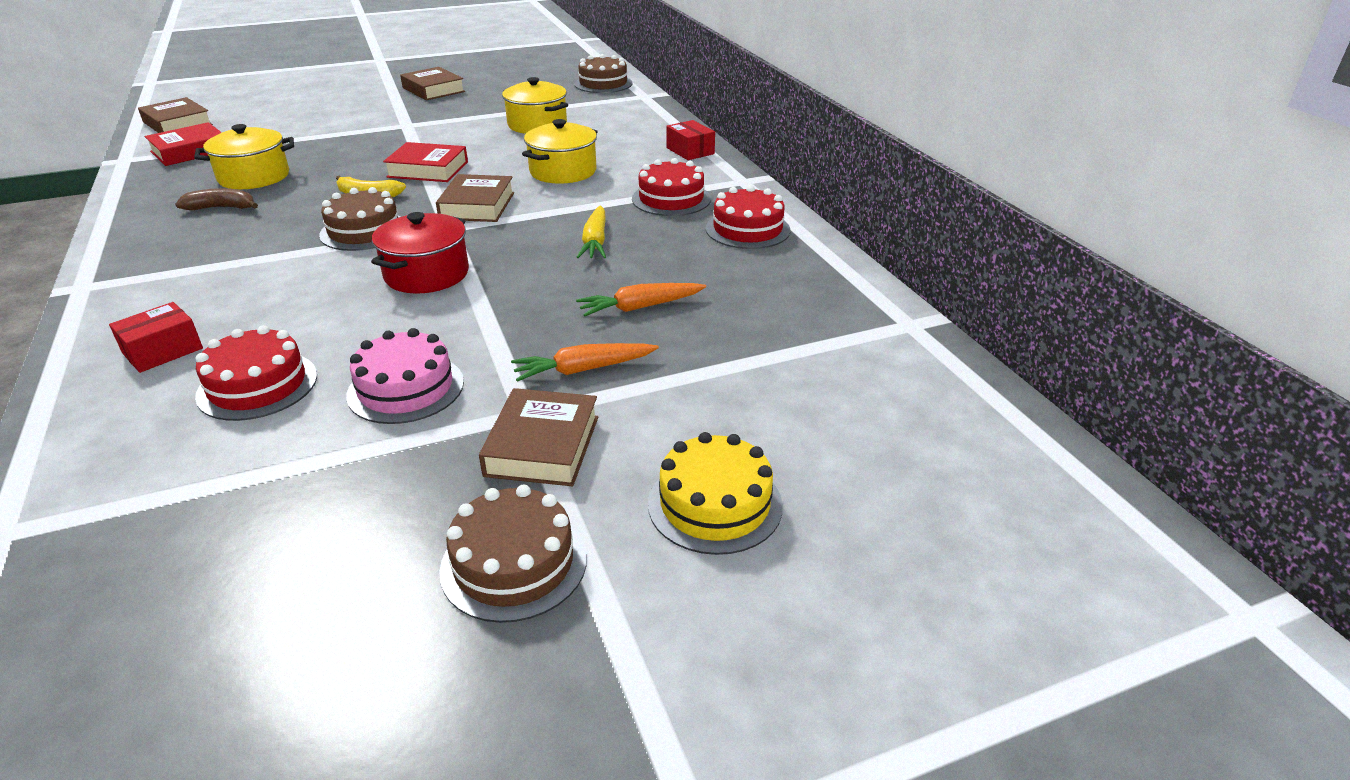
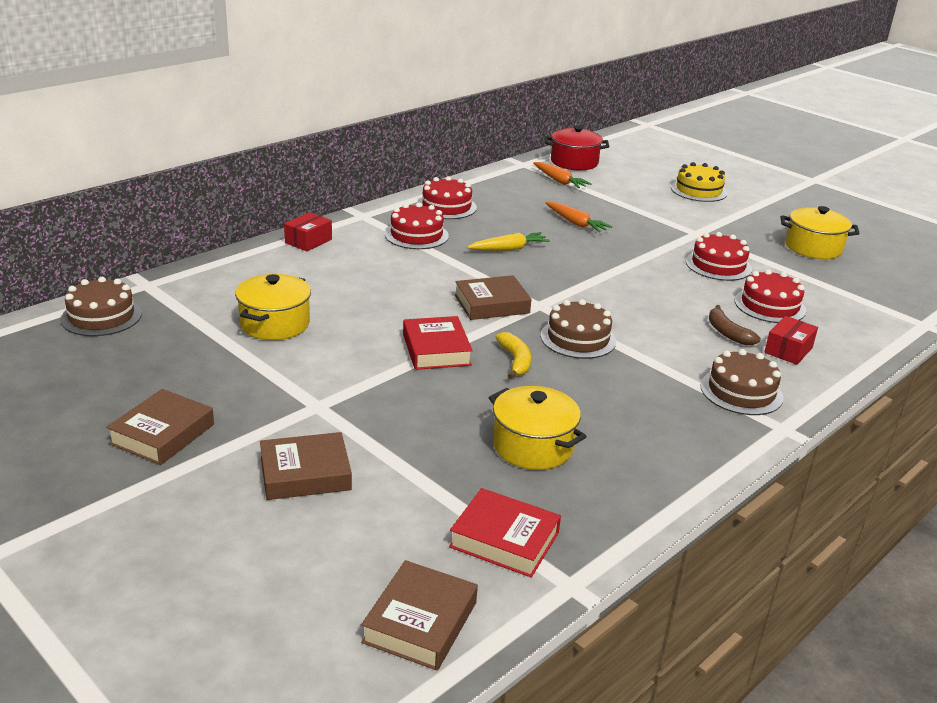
camera: 115 degrees left, 5 degrees down
red box [109,302,203,373] -> red box turned 75 degrees counterclockwise [764,316,818,365]
brown banana [175,188,258,210] -> brown banana moved to [709,305,761,345]
pink cake [346,328,464,424] -> red cake [686,232,752,281]
red pot [371,212,469,293] -> red pot moved to [544,126,609,170]
brown cake [439,485,587,623] -> brown cake moved to [700,349,783,415]
brown book [479,388,598,486] -> brown book moved to [260,432,352,500]
orange carrot [511,343,659,382] -> orange carrot moved to [533,162,591,189]
yellow pot [522,119,598,184] -> yellow pot moved to [780,206,860,259]

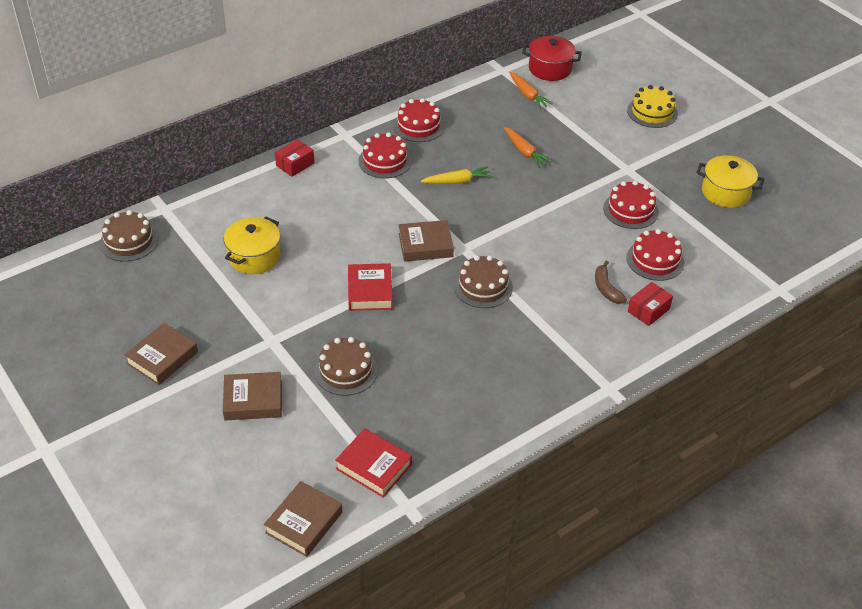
camera: 10 degrees right, 15 degrees up
yellow pot [489,386,586,470] -> none
yellow banana [496,332,531,379] -> none
brown cake [700,349,783,415] -> brown cake moved to [314,337,378,396]

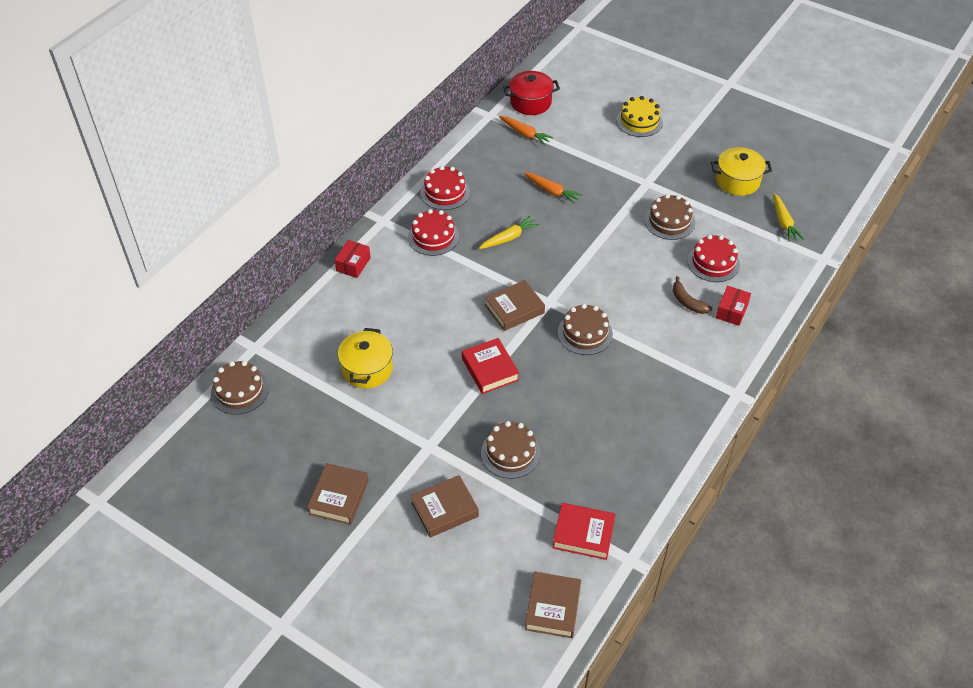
camera: 20 degrees left, 5 degrees up
red cake [603,181,659,229] -> brown cake [644,194,695,240]
none -> yellow carrot [773,193,804,242]

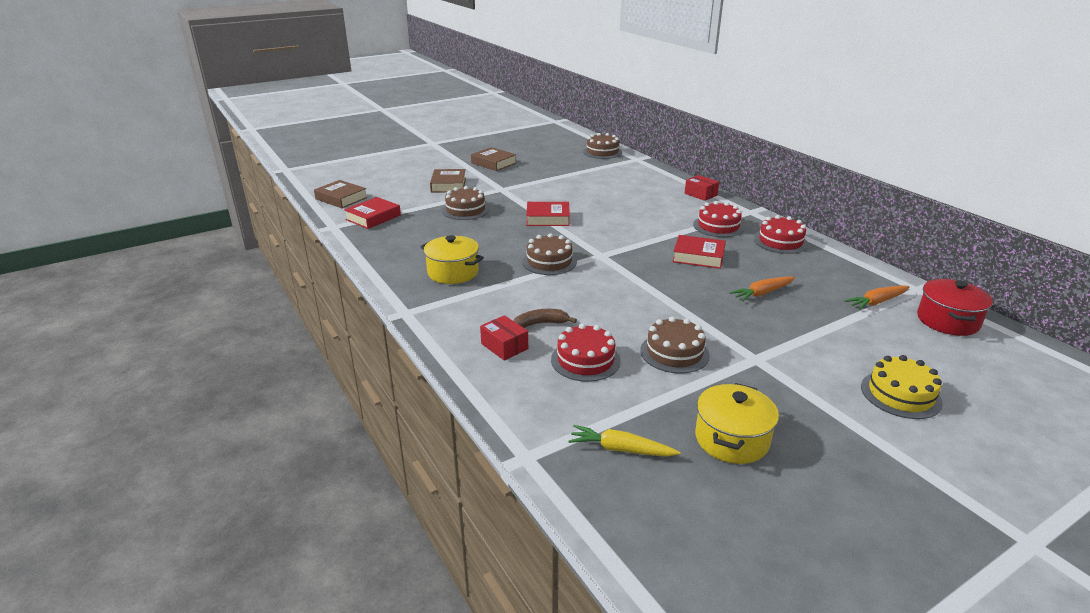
camera: 115 degrees right, 20 degrees down
yellow pot [338,328,393,389] -> yellow pot moved to [420,235,484,284]
yellow carrot [479,216,539,249] -> red book [672,235,726,269]
brown book [485,280,545,331] -> none

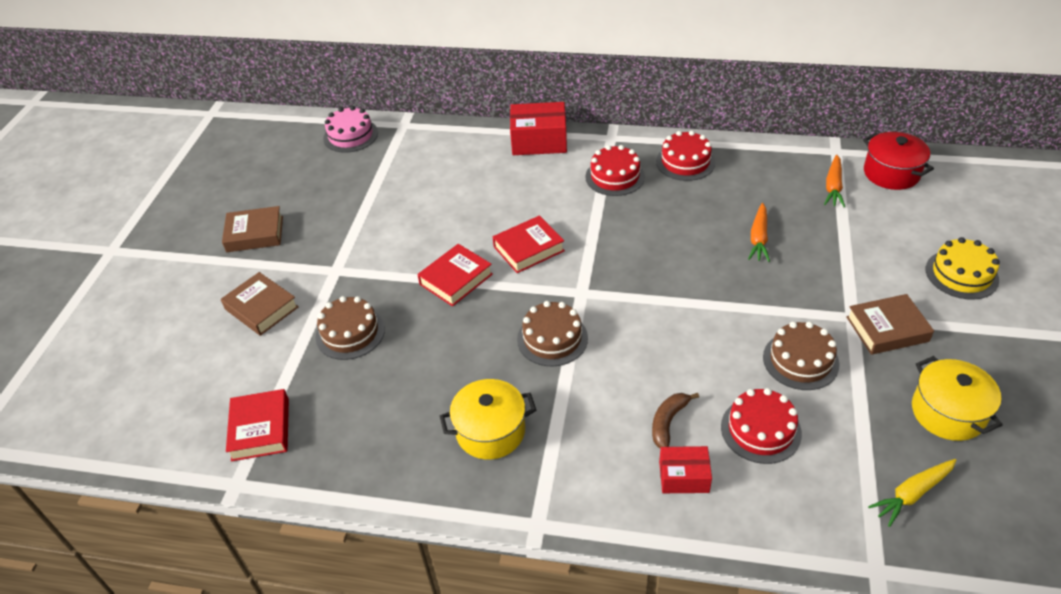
camera: 45 degrees left, 15 degrees up
brown book [314,180,368,208] -> brown book moved to [846,294,934,355]
brown cake [583,133,622,159] -> pink cake [323,106,378,153]
red book [672,235,726,269] -> red book moved to [493,215,565,273]
red box [685,175,719,201] -> red box [510,102,567,155], size x1.69

